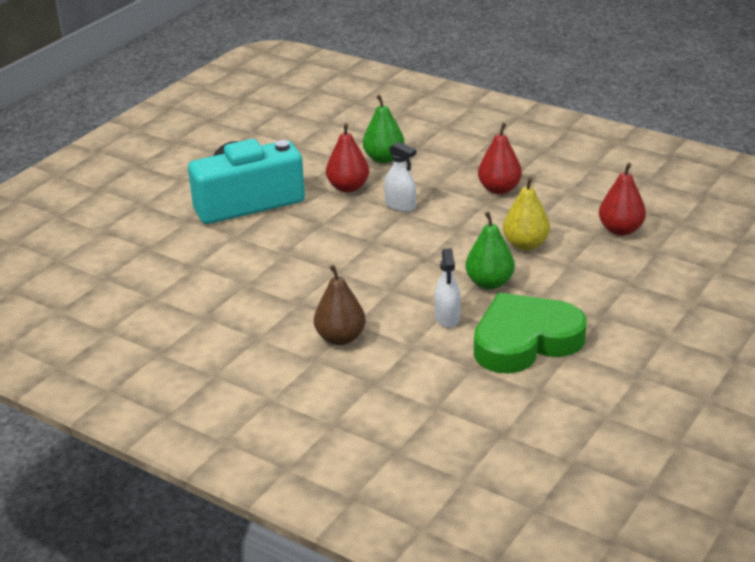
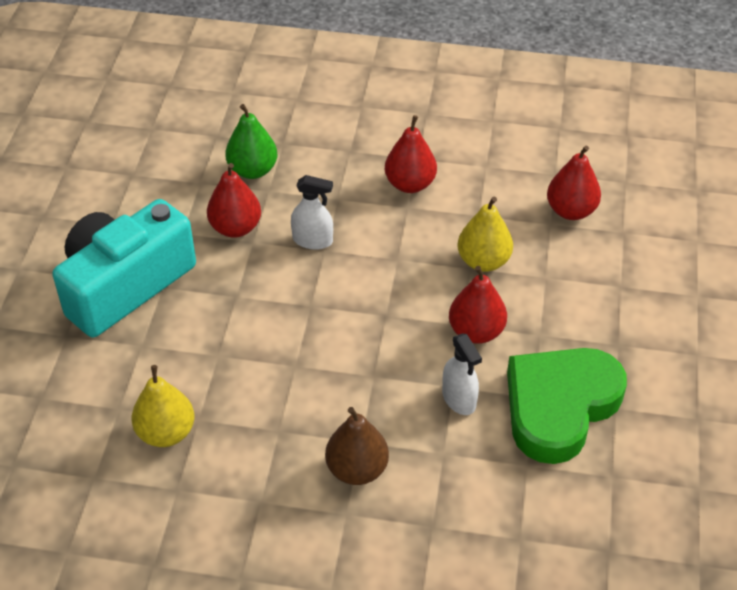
camera: 25 degrees left, 15 degrees up
green pear [466,212,515,290] -> red pear [449,266,507,344]
none -> yellow pear [132,365,195,447]

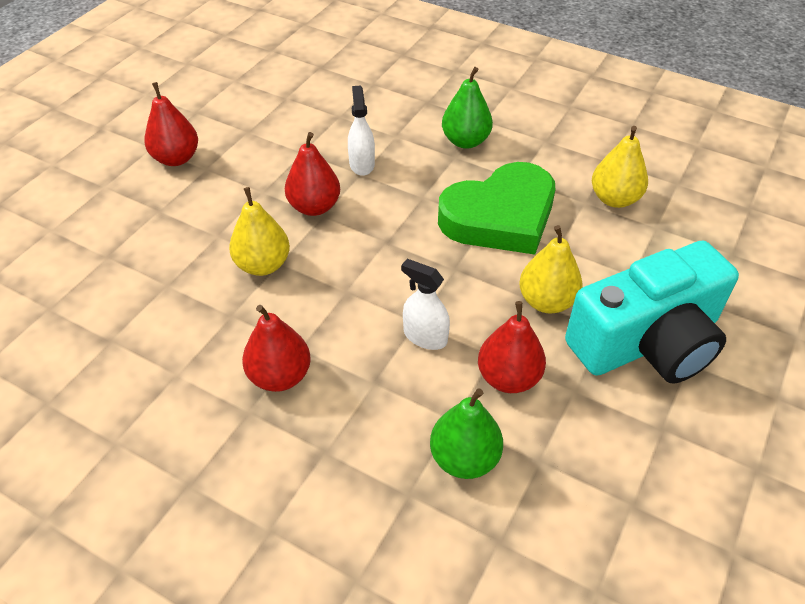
camera: 160 degrees left, 0 degrees up
brown pear [325,407,389,485] -> green pear [442,67,493,149]
green heart [507,348,627,464] -> green heart moved to [438,162,556,255]
red pear [547,146,601,220] -> red pear moved to [144,82,198,166]
none -> yellow pear [519,225,583,314]

